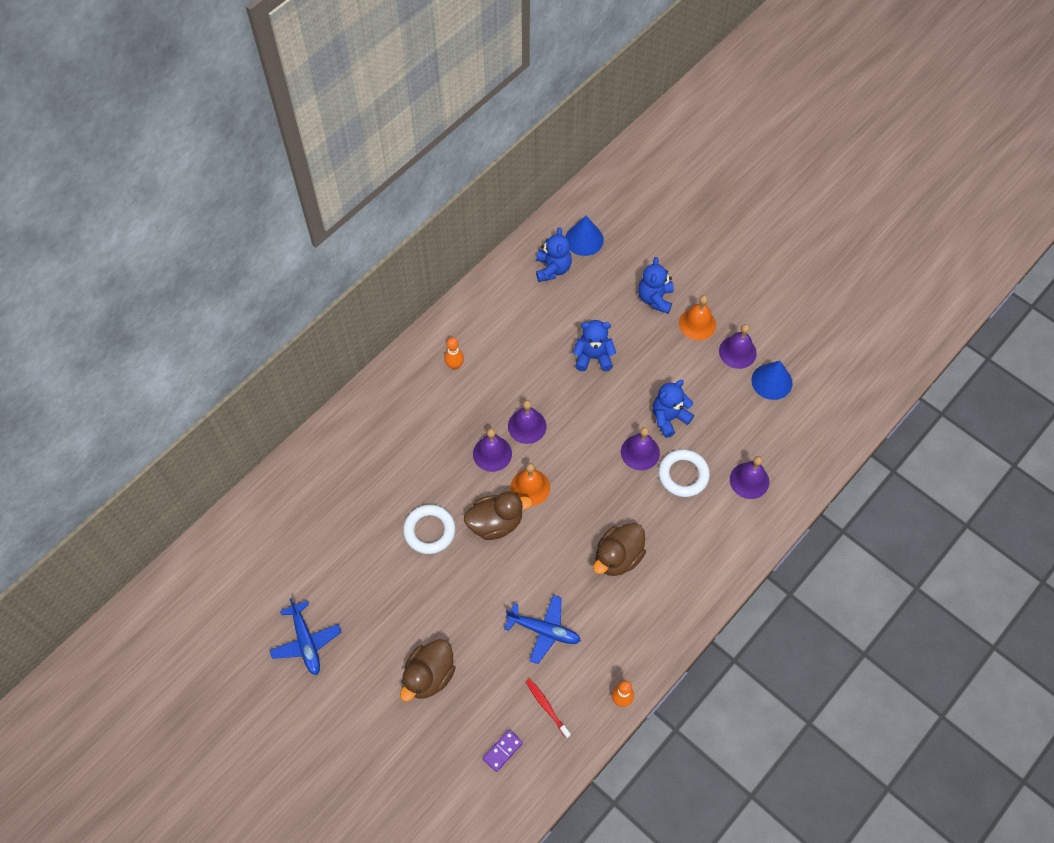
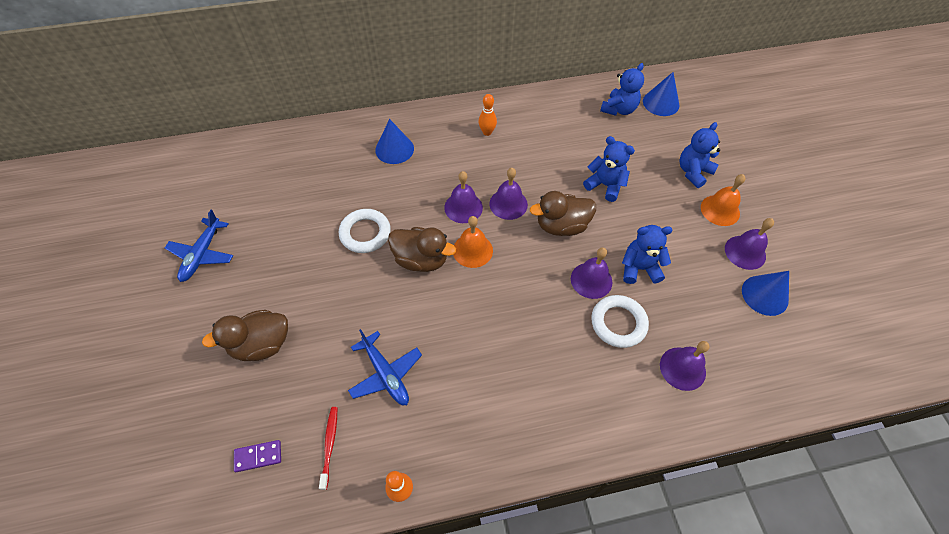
camera: 35 degrees right, 5 degrees down
brown duck [593,523,646,576] -> brown duck moved to [530,191,596,236]
none -> blue cone [375,119,414,164]

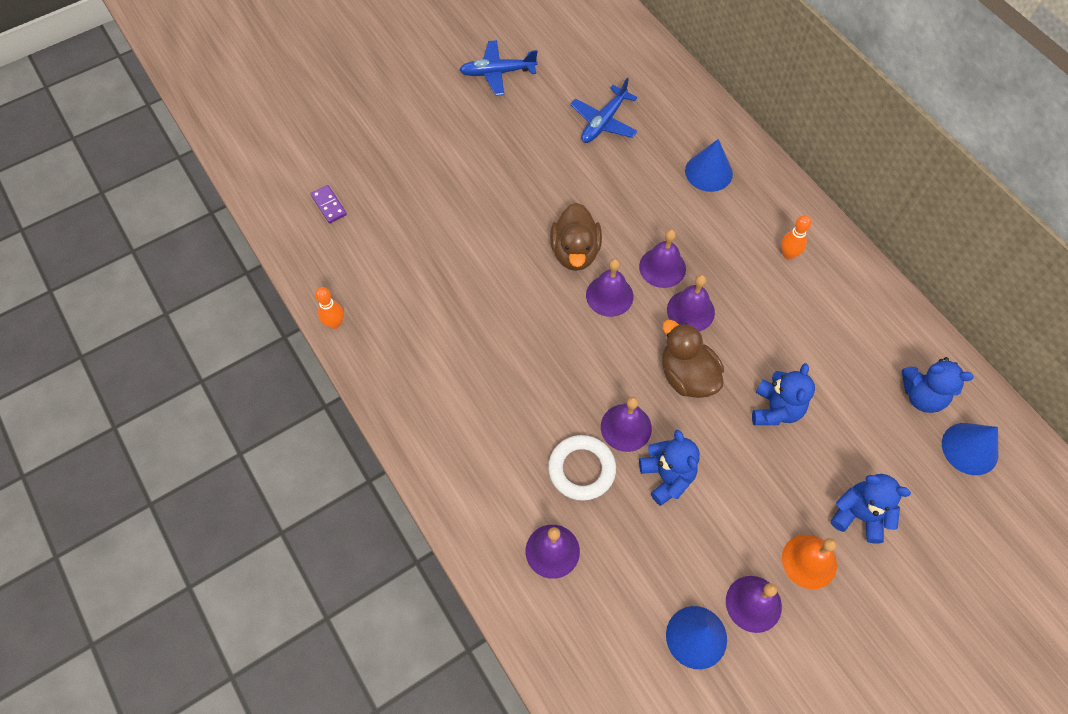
camera: 70 degrees right, 5 degrees up
brown duck [202,310,288,361] -> none
red toothbrush [319,407,337,490] -> none
white ring [339,209,391,253] -> none
blue plane [348,329,422,405] -> blue plane moved to [570,78,638,143]
orange bell [453,216,493,268] -> purple bell [586,259,633,317]

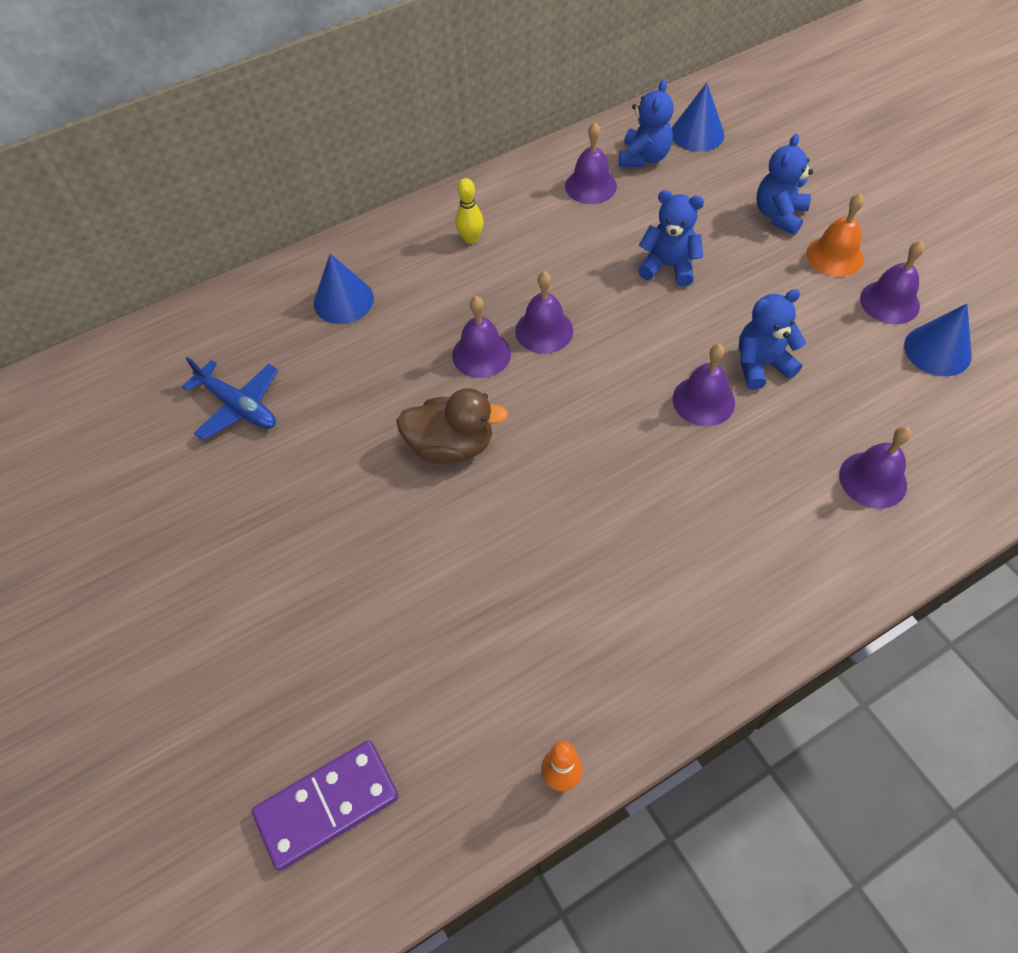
camera: 85 degrees left, 5 degrees down
purple domino [311,185,347,223] -> purple domino [252,740,399,871], size x1.85
blue plane [460,40,538,96] -> none
white ring [548,435,616,501] -> none
purple bell [586,259,633,317] -> purple bell moved to [565,122,617,204]
brown duck [662,320,724,398] -> none
orange bowling pin [781,215,811,260] -> yellow bowling pin [455,178,484,244]

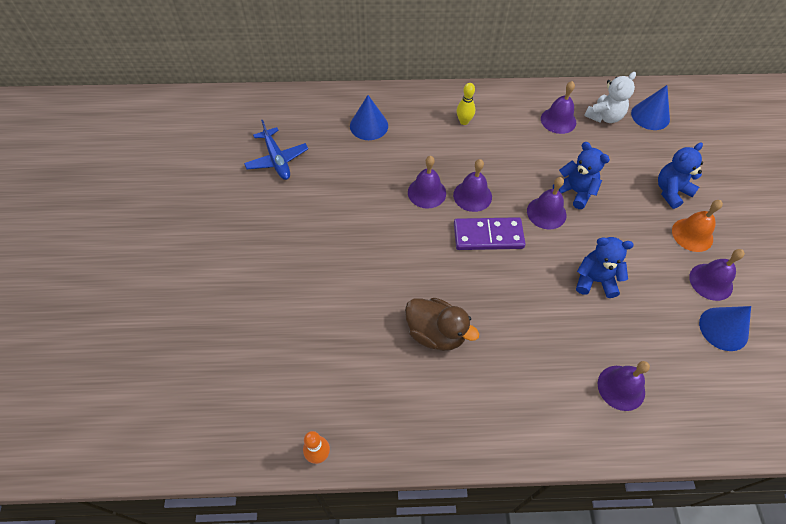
camera: 25 degrees right, 0 degrees up
purple domino [252,740,399,871] -> purple domino moved to [454,217,525,250]
brown duck [396,388,509,464] -> brown duck moved to [405,298,479,351]
blue teddy bear [619,80,674,167] -> white teddy bear [584,72,636,123]
purple bell [673,344,735,426] -> purple bell moved to [527,177,566,229]

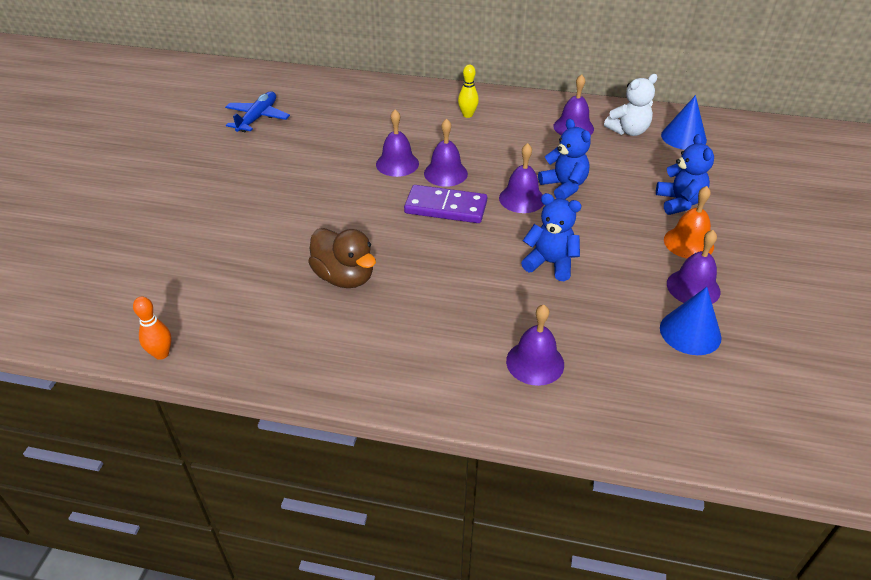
camera: 15 degrees right, 15 degrees down
blue plane [244,120,308,180] -> blue plane turned 150 degrees counterclockwise [225,91,290,132]
blue cone [350,95,388,140] -> none
blue teddy bear [658,143,703,209] -> blue teddy bear turned 105 degrees clockwise [656,134,714,215]

